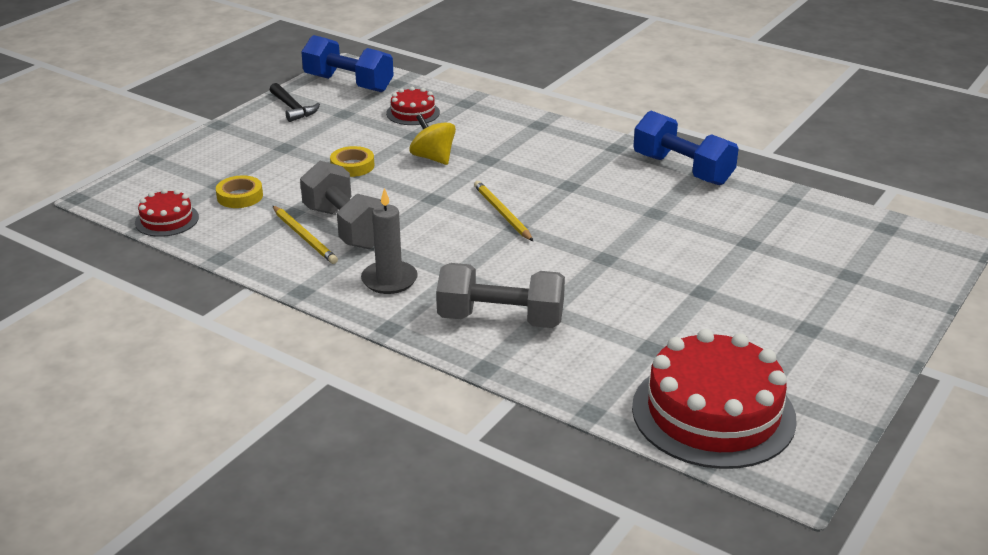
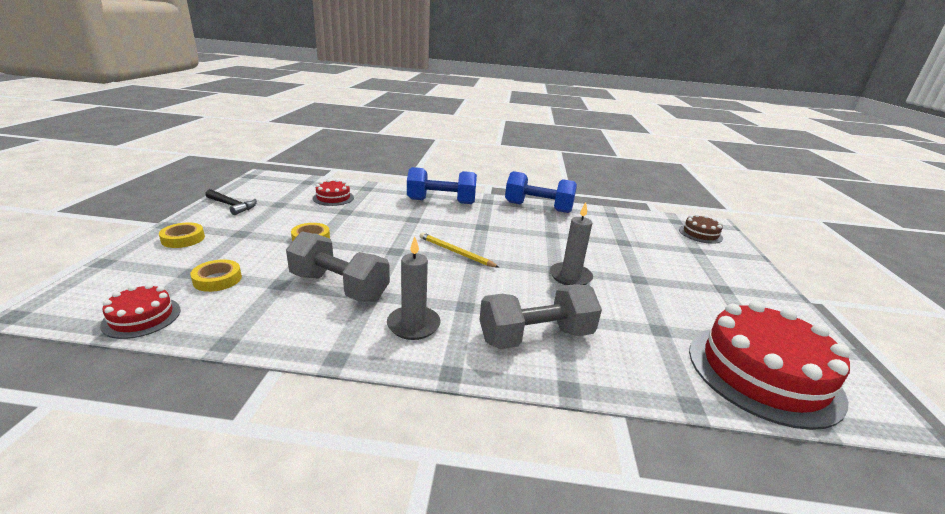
camera: 30 degrees left, 5 degrees down
yellow pencil [273,206,338,264] -> none
blue dumbbell [301,35,394,92] -> blue dumbbell moved to [407,167,477,204]
yellow spinning top [409,114,456,165] -> none
none -> yellow tape [159,222,205,248]
none -> grey candle [550,202,593,285]
none -> brown cake [679,214,723,244]

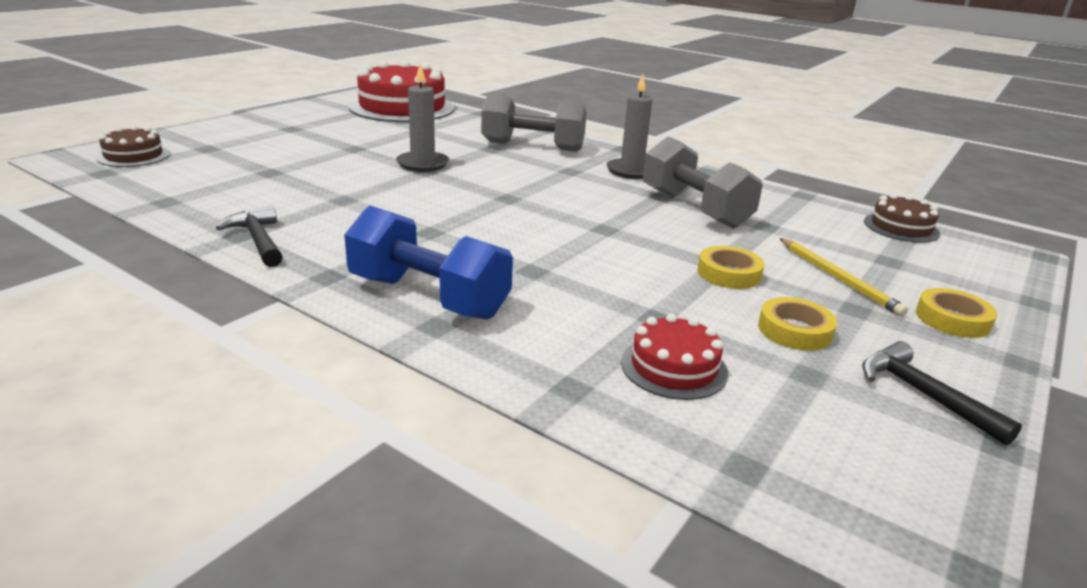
camera: 150 degrees left, 0 degrees up
red cake [100,284,181,339] -> brown cake [864,193,940,243]
yellow tape [190,259,242,292] -> yellow tape moved to [758,297,837,351]
yellow pencil [420,233,500,268] -> yellow pencil moved to [779,238,908,316]
blue dumbbell [505,171,577,213] -> black hammer [216,206,283,267]

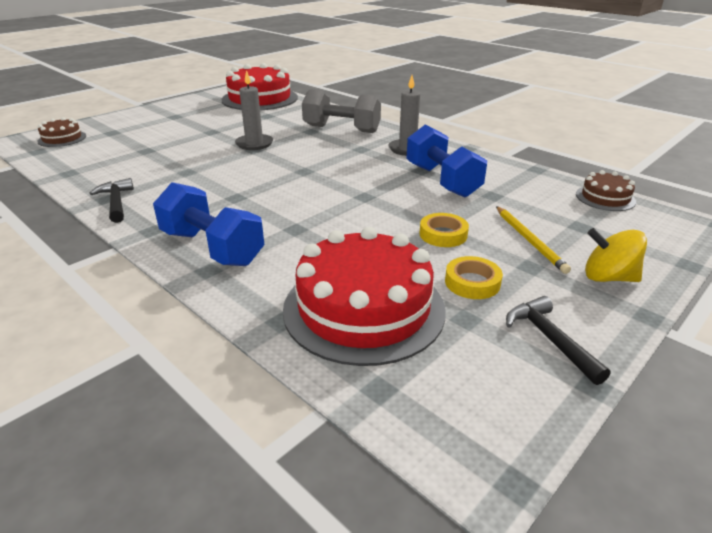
camera: 10 degrees right, 5 degrees up
red cake [621,314,728,400] -> red cake [283,227,446,366], size x2.07
grey dumbbell [643,136,763,229] -> blue dumbbell [406,124,487,197]
yellow tape [916,288,997,338] -> yellow spinning top [585,228,647,282]

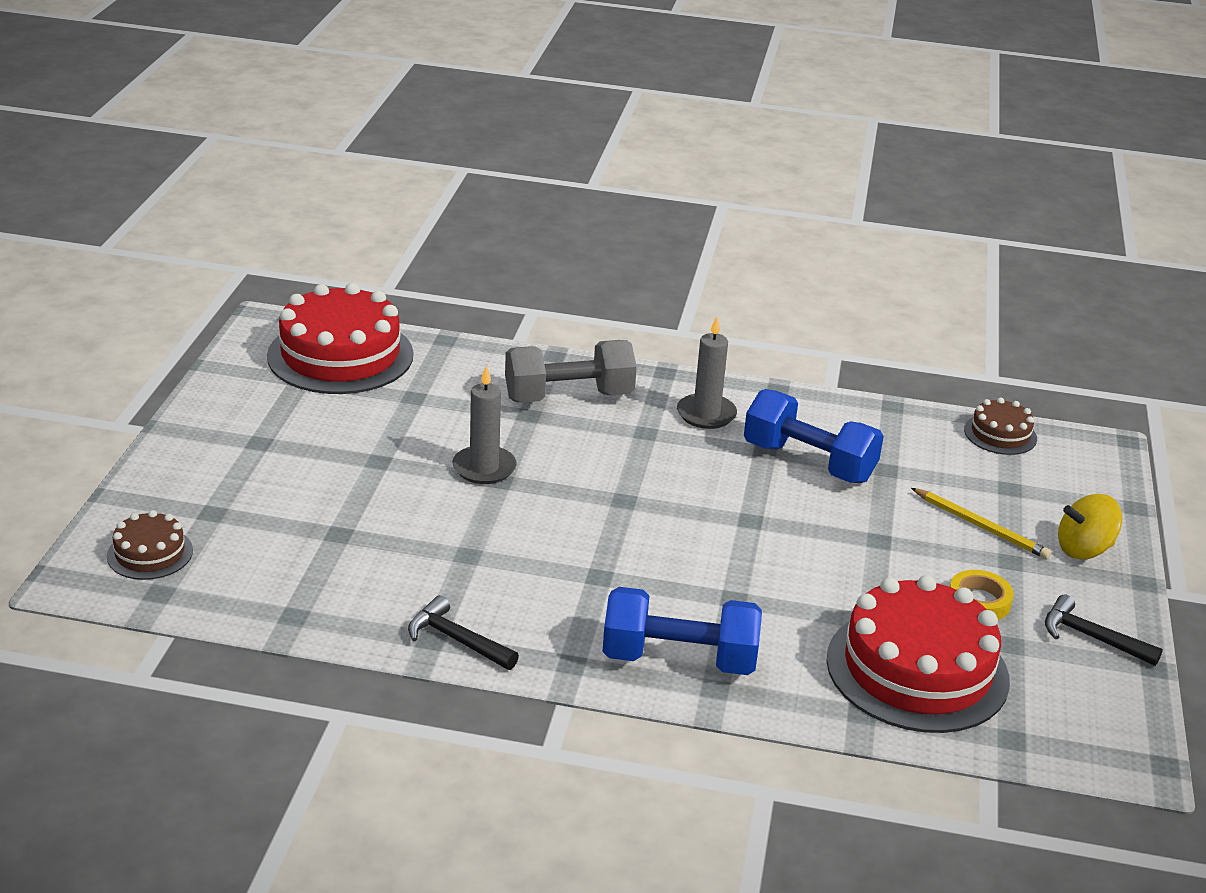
camera: 35 degrees left, 0 degrees up
yellow tape [419,213,469,247] -> none

